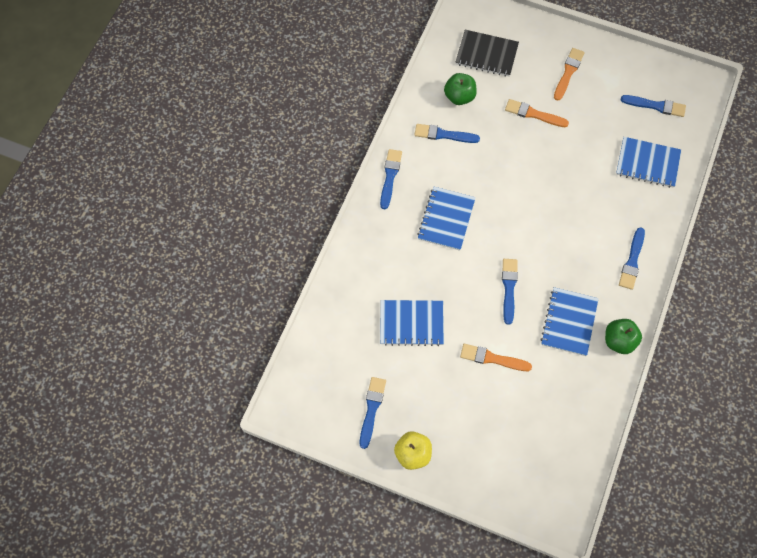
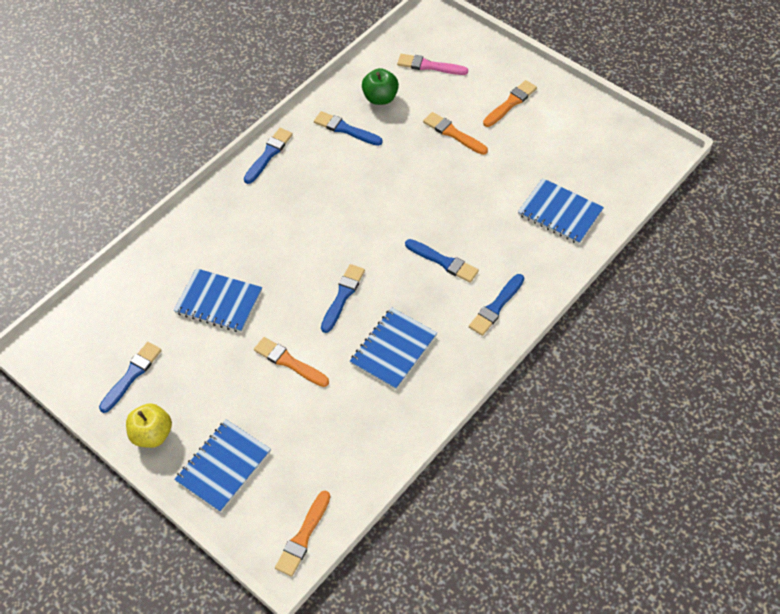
camera: 20 degrees right, 10 degrees down
blue notebook [418,187,476,251] -> blue notebook moved to [174,420,271,512]
black notebook [455,30,519,77] -> pink brush [397,54,468,75]
green apple [605,319,642,354] -> none
blue brush [621,95,686,117] -> blue brush moved to [405,239,479,283]
none -> orange brush [275,491,330,577]

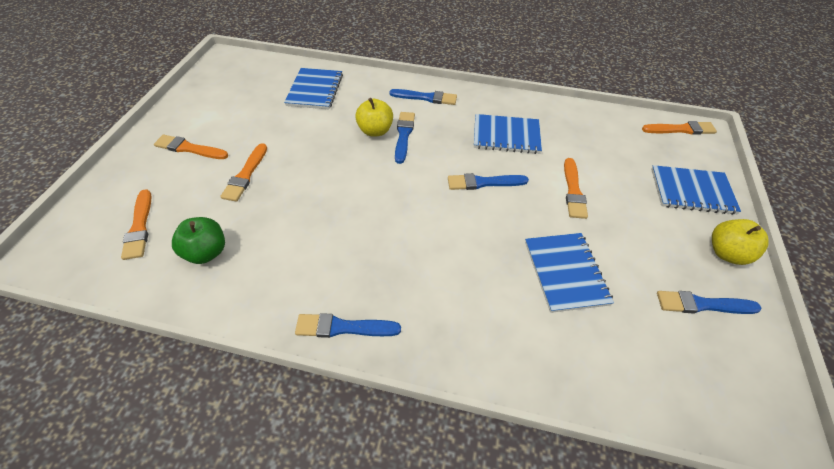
camera: 120 degrees left, 5 degrees down
blue brush [314,111,383,146] -> none
pink brush [397,54,468,75] -> orange brush [121,189,152,260]
none -> yellow apple [355,98,393,137]

